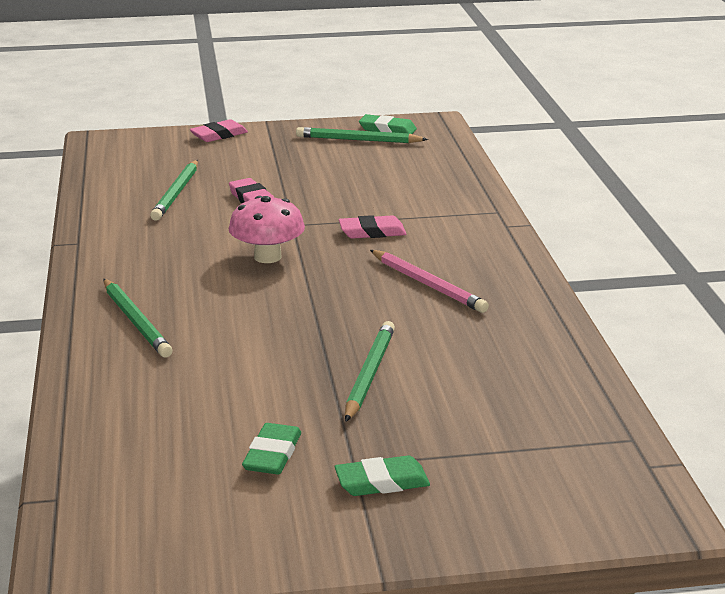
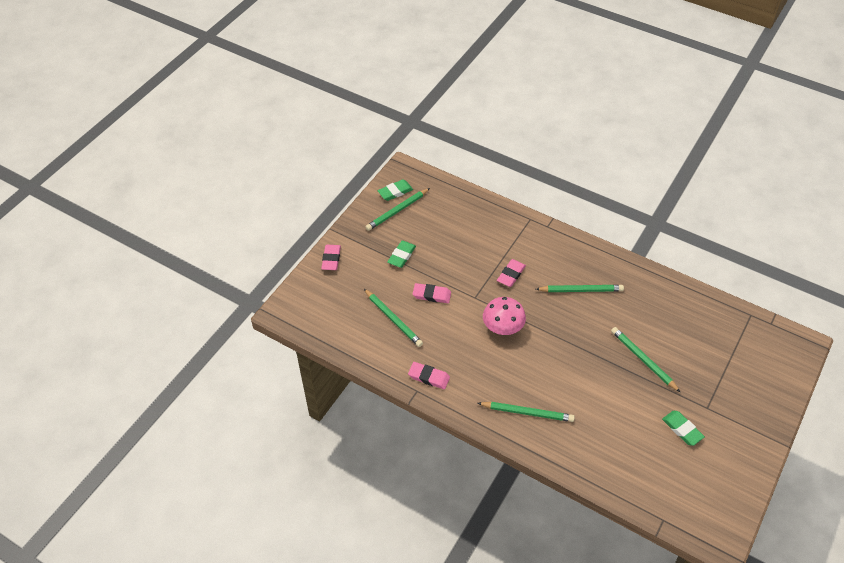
camera: 50 degrees left, 25 degrees up
green eraser [334,456,430,496] -> green eraser moved to [387,241,416,268]
pink pencil [370,250,489,313] -> green pencil [536,285,624,292]
none -> pink eraser [408,362,450,389]

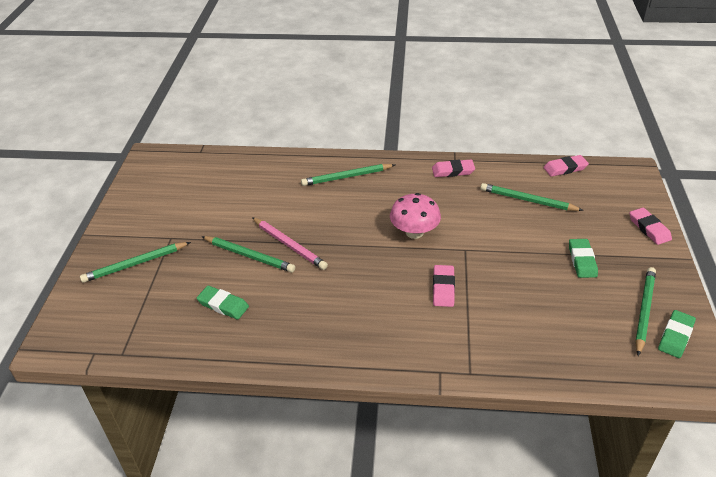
camera: 155 degrees right, 10 degrees down
pink eraser [413,283,451,303] -> pink eraser moved to [543,155,589,177]
green pencil [536,285,624,292] -> green pencil moved to [80,242,191,283]
green eraser [662,411,705,446] -> green eraser moved to [197,286,249,320]
none -> pink pencil [252,217,328,270]

